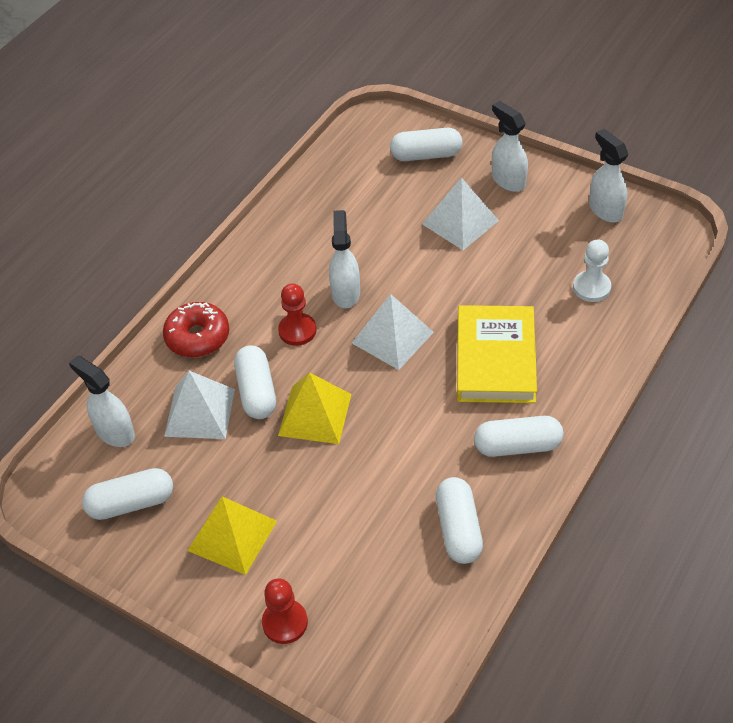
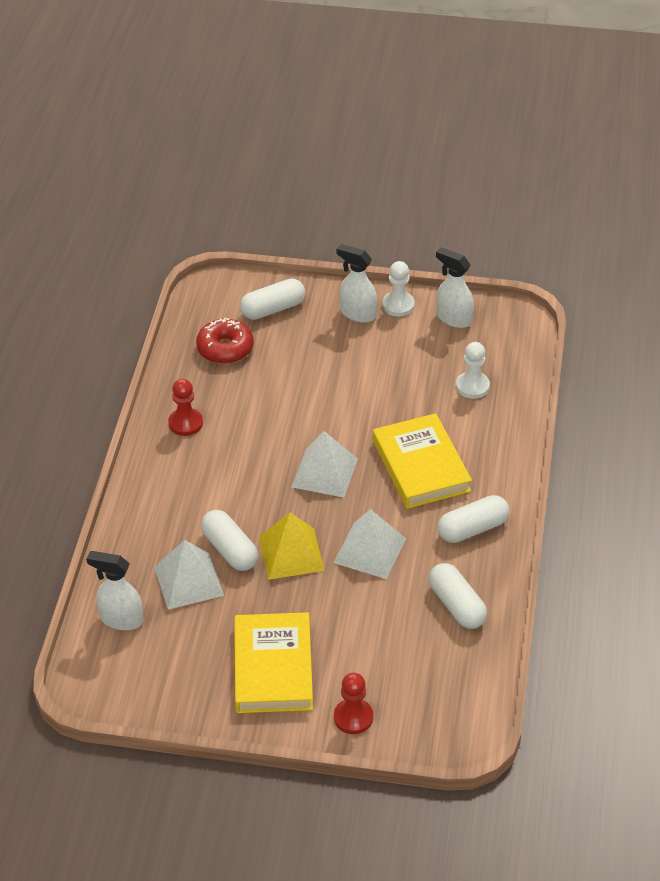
camera: 25 degrees left, 5 degrees down
white capsule [82,468,173,520] -> none
red donut [163,302,229,357] -> red donut moved to [196,318,254,364]
yellow pyramid [187,496,277,575] -> yellow book [234,612,313,713]
red pawn [278,283,317,346] -> red pawn moved to [168,379,203,436]
white spray bottle [329,210,360,308] -> none
white pyramid [422,177,499,250] -> white pyramid moved to [333,509,406,579]
none -> white pawn [382,261,415,317]

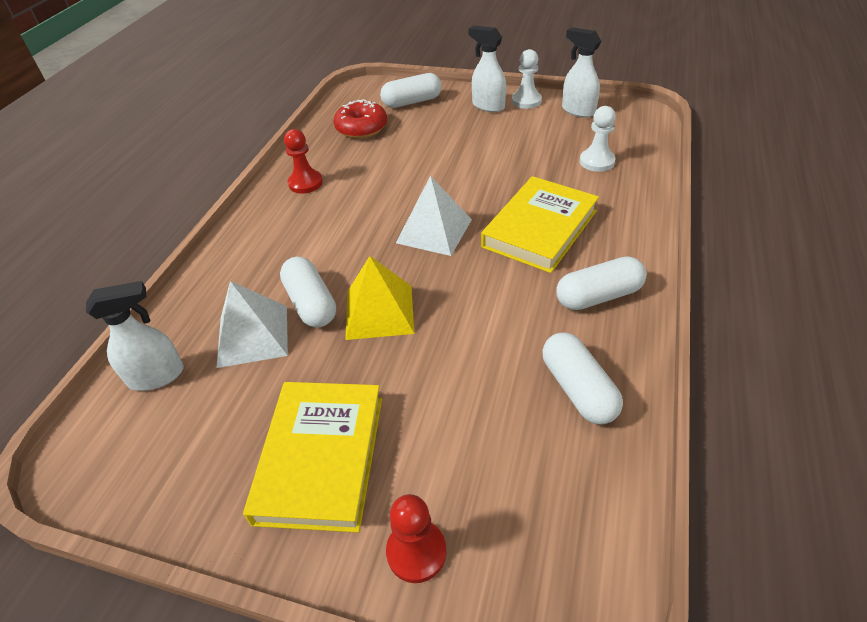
camera: 10 degrees right, 0 degrees up
white spray bottle [86,551,143,630] -> white spray bottle turned 135 degrees clockwise [86,281,184,391]
white pyramid [333,509,406,579] -> none
yellow book [373,413,472,509] -> yellow book turned 45 degrees clockwise [481,176,599,273]

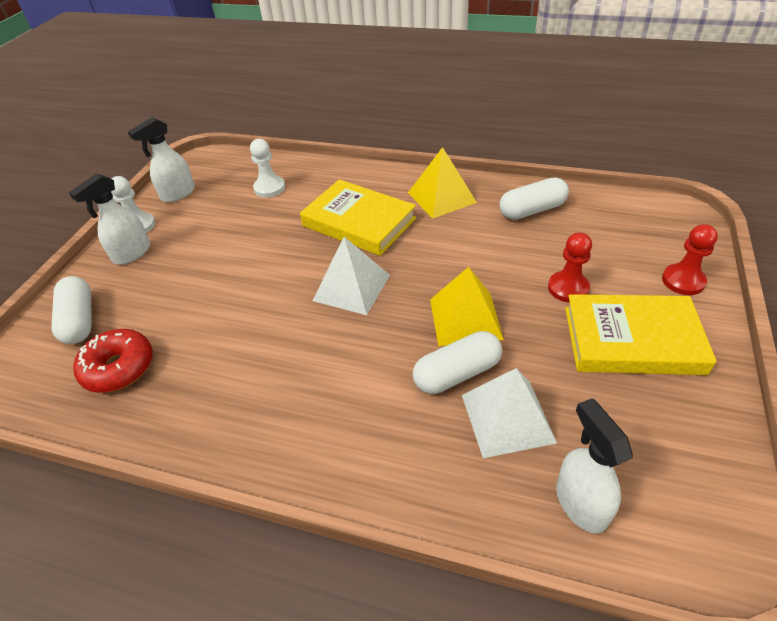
camera: 90 degrees left, 0 degrees up
red pawn [284,129,323,194] -> red pawn moved to [548,232,592,303]
white capsule [556,256,646,310] -> yellow pyramid [408,147,477,219]

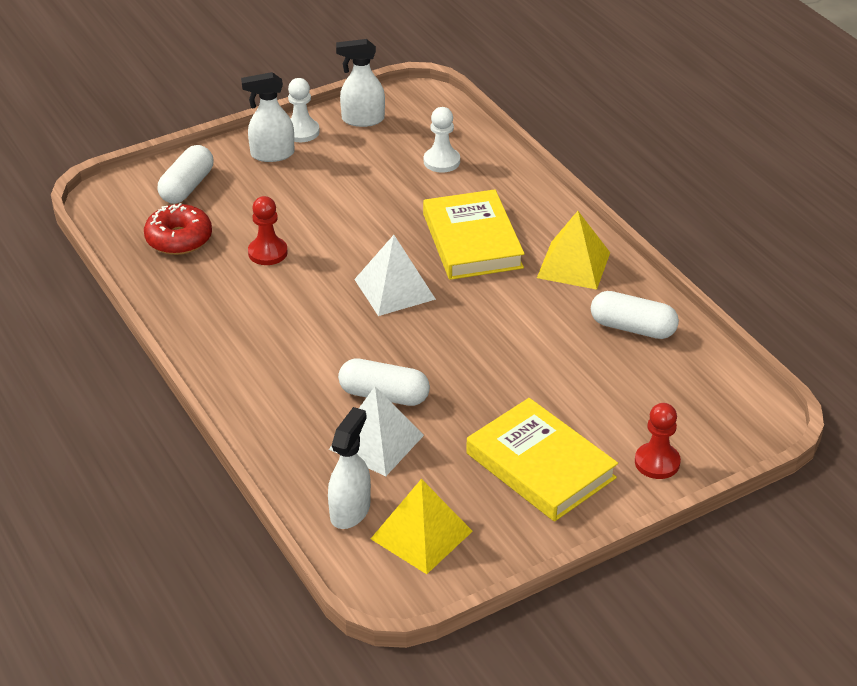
camera: 40 degrees right, 5 degrees down
yellow pyramid [430,267,504,346] -> yellow pyramid moved to [371,479,473,574]
red pawn [548,232,592,303] -> red pawn moved to [248,196,288,265]

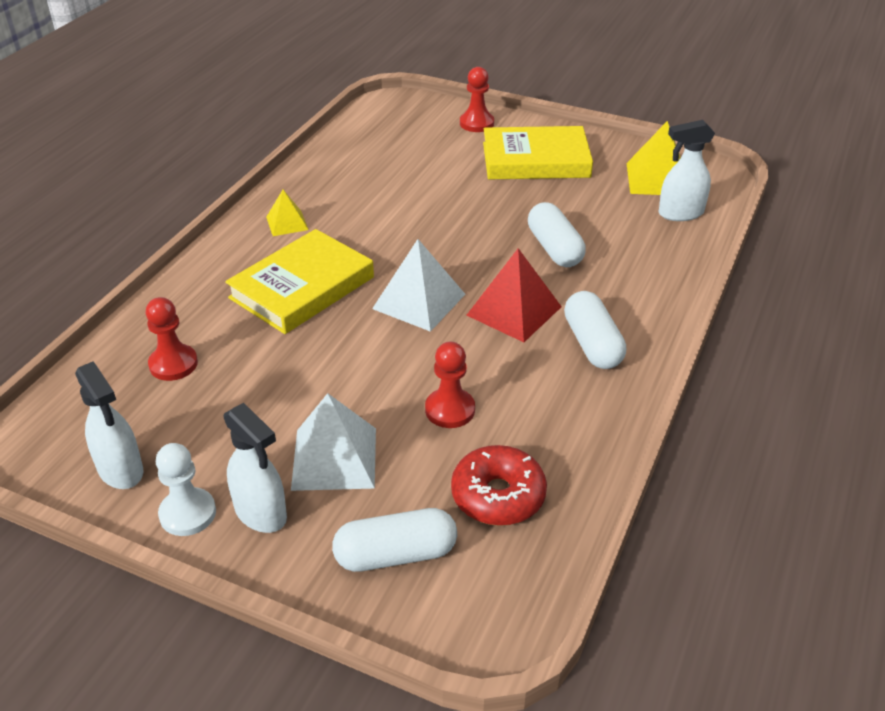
camera: 125 degrees left, 0 degrees up
white pyramid [329,386,424,476] -> white pyramid moved to [291,393,376,491]
white pawn [424,107,460,173] -> red pawn [146,297,198,381]
yellow book [466,398,618,522] -> yellow book turned 75 degrees clockwise [483,126,593,179]
yellow pyramid [537,211,610,290] -> yellow pyramid [266,190,309,236], size x0.58
white capsule [591,291,679,339] -> white capsule moved to [564,291,626,369]
none -> red pyramid [467,248,562,342]

